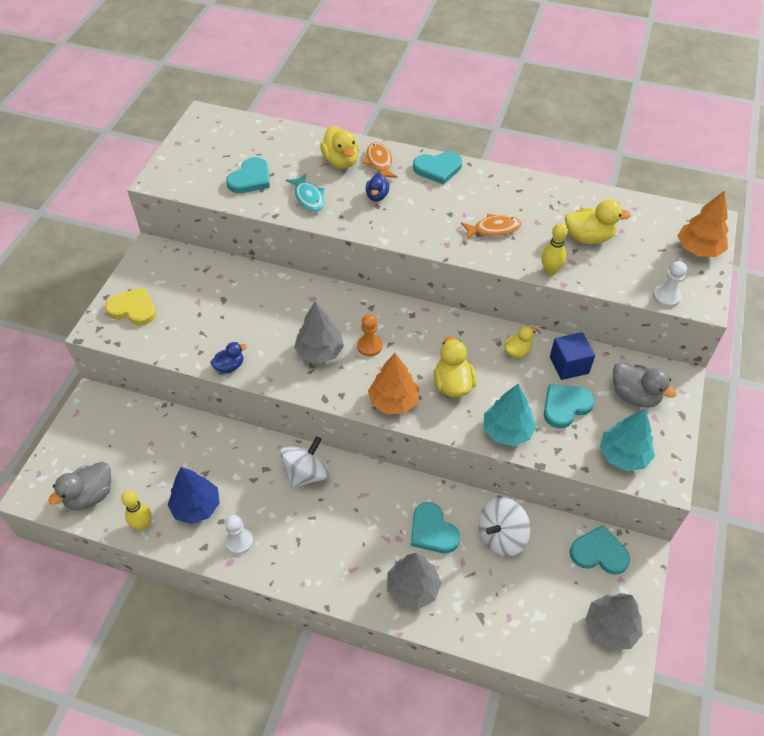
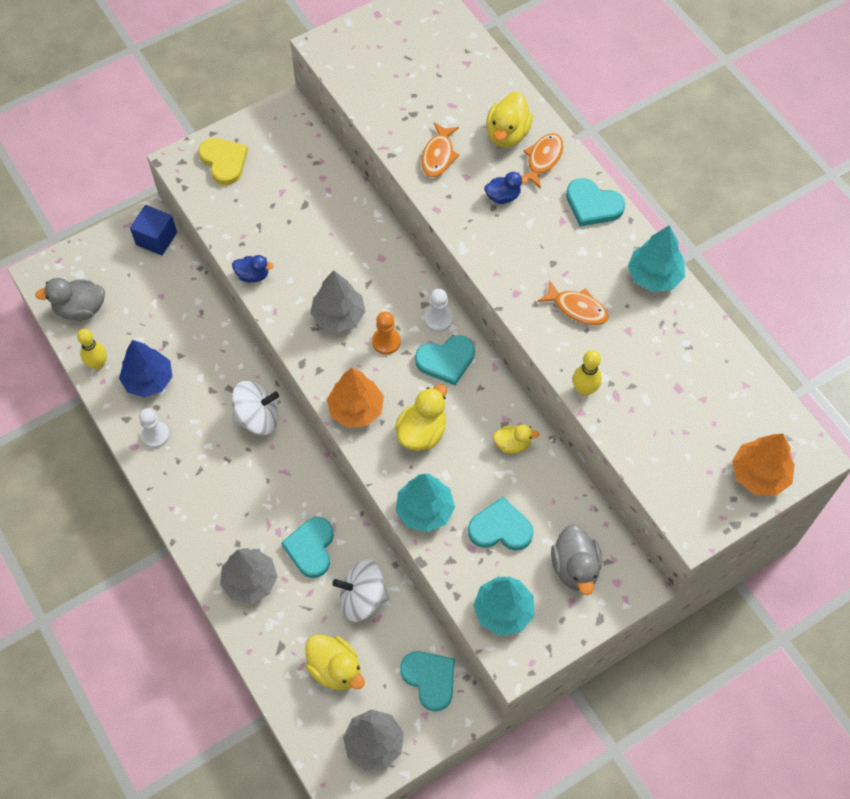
camera: 40 degrees right, 10 degrees up
turquoise heart [226,157,270,193] -> turquoise heart moved to [415,335,475,385]
turquoise fish [286,173,325,212] -> orange fish [421,122,460,177]
blue duck [365,173,390,202] -> blue duck turned 150 degrees counterclockwise [484,172,528,204]
blue cube [550,332,595,380] -> blue cube moved to [130,205,177,255]
yellow duck [565,199,631,244] -> yellow duck moved to [305,634,365,690]
white pawn [653,261,687,307] -> white pawn moved to [424,289,453,332]
none -> turquoise tree [628,225,685,292]

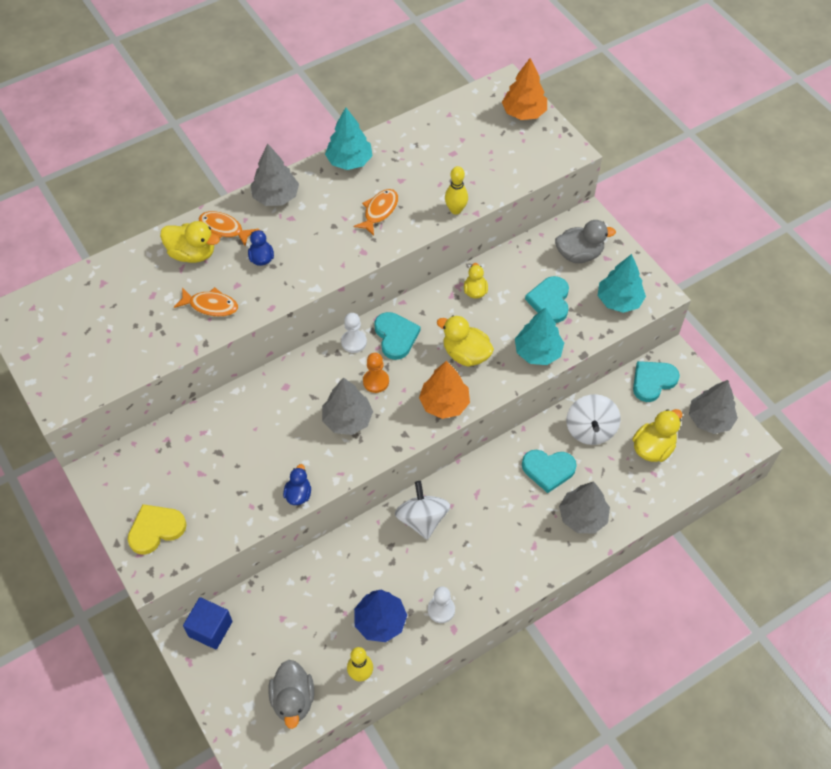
camera: 90 degrees left, 5 degrees down
turquoise heart [566,178,625,227] -> grey tree [250,144,299,206]

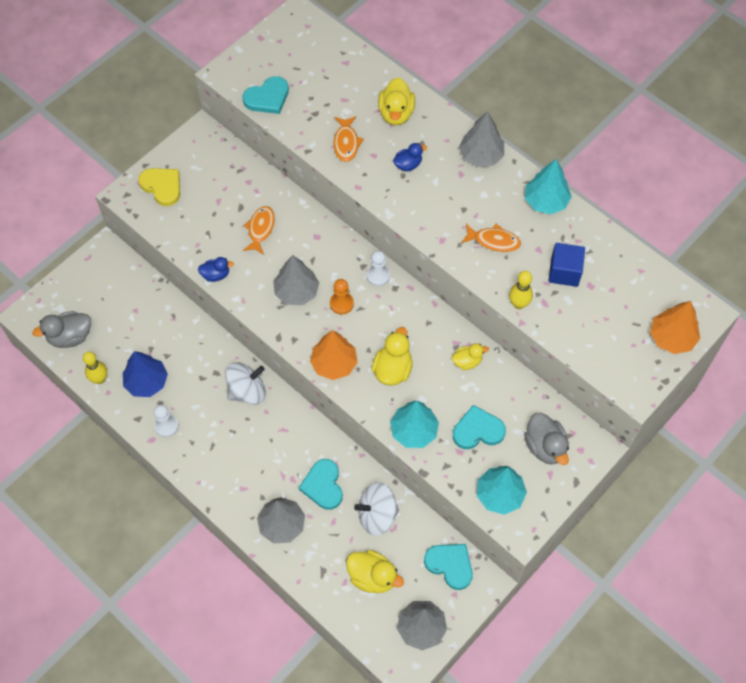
camera: 75 degrees right, 5 degrees up
blue cube [183,597,233,649] -> blue cube moved to [549,243,585,287]
orange fish [199,211,255,246] -> orange fish moved to [243,206,275,254]
turquoise heart [374,312,421,360] -> turquoise heart moved to [243,76,289,114]

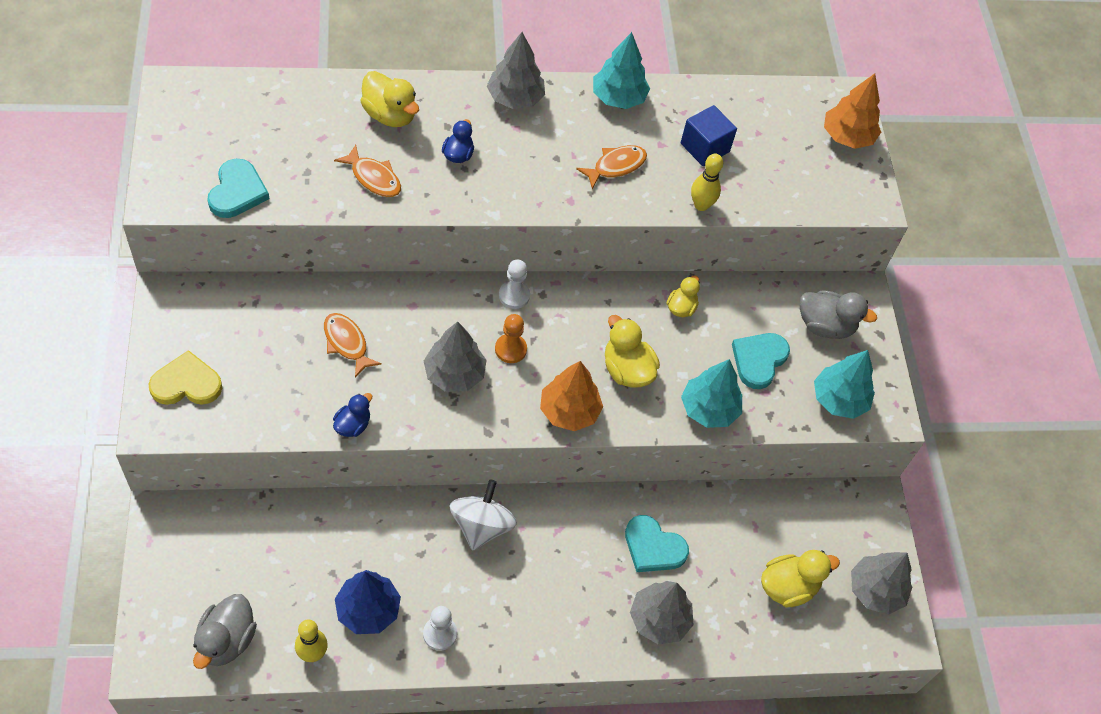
camera: 55 degrees left, 5 degrees down
white spinning top [354,482,399,536] -> none
turquoise heart [424,544,473,590] -> none

